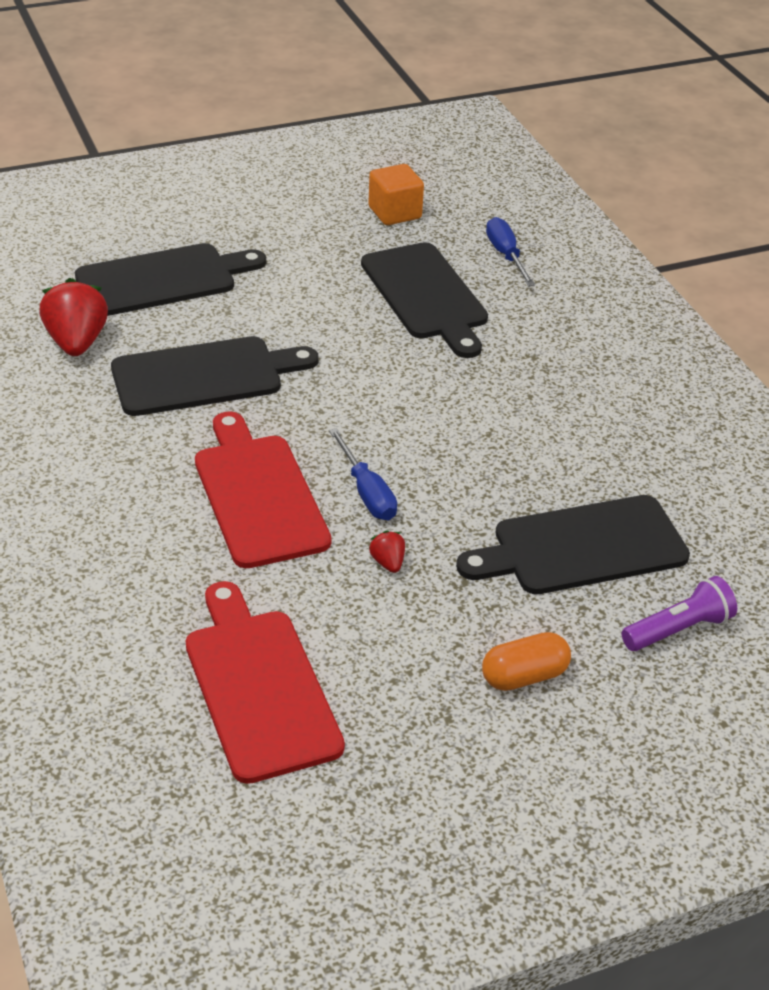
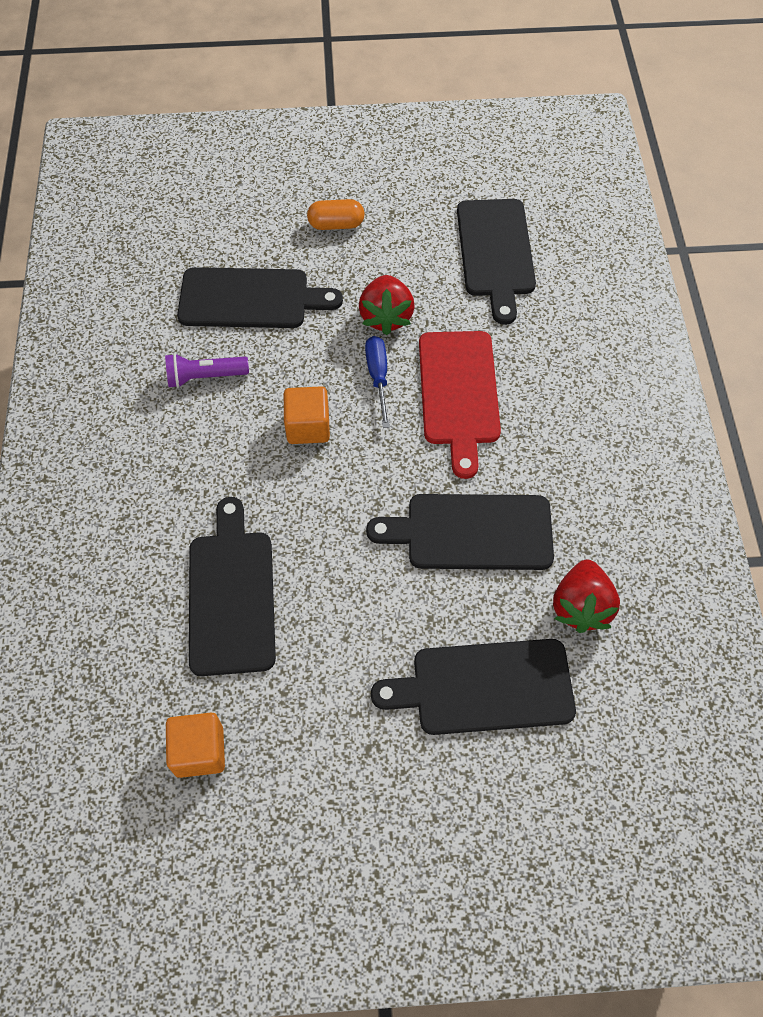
camera: 160 degrees left, 20 degrees up
red cutting board [186,581,345,784] -> black cutting board [457,199,536,325]
red strawberry [369,530,405,573] -> red strawberry [359,275,415,335], size x2.13
blue screwdriver [486,217,535,286] -> none
purple flashlight [622,576,737,651] -> purple flashlight moved to [165,353,249,388]
none -> orange cube [284,386,330,444]

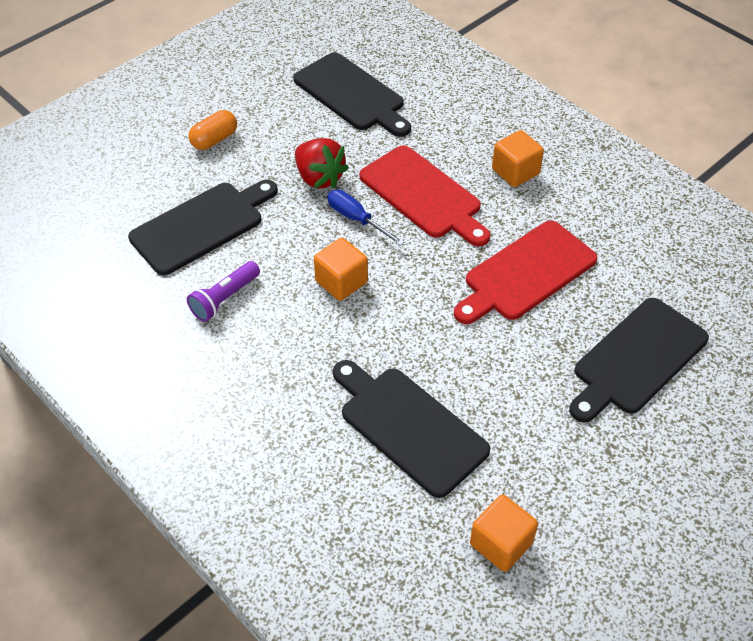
camera: 40 degrees left, 10 degrees down
black cutting board [366,494,554,570] -> red cutting board [454,221,597,324]
red strawberry [553,560,620,633] -> none
none -> orange cube [492,130,544,187]

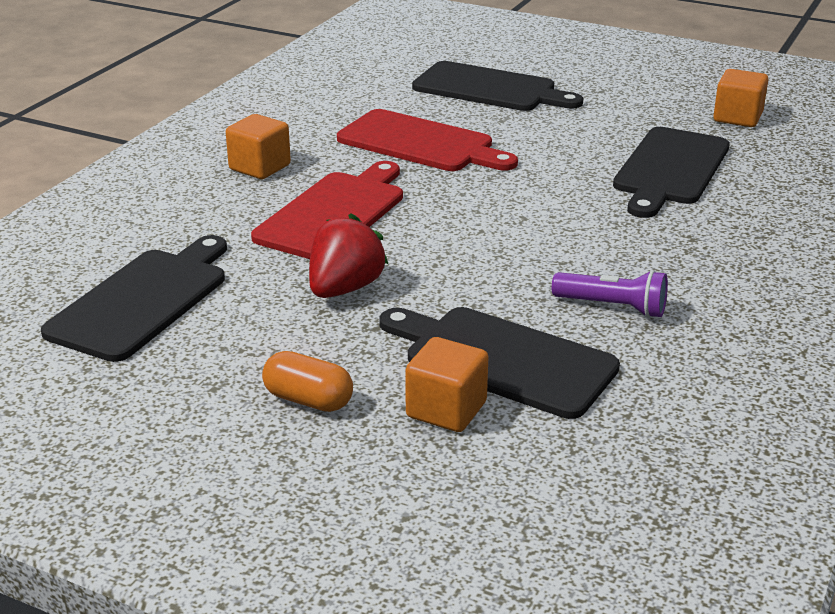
camera: 110 degrees left, 20 degrees down
orange cube [314,238,368,301] -> orange cube moved to [405,337,488,432]
blue screwdriver [327,190,404,246] -> none

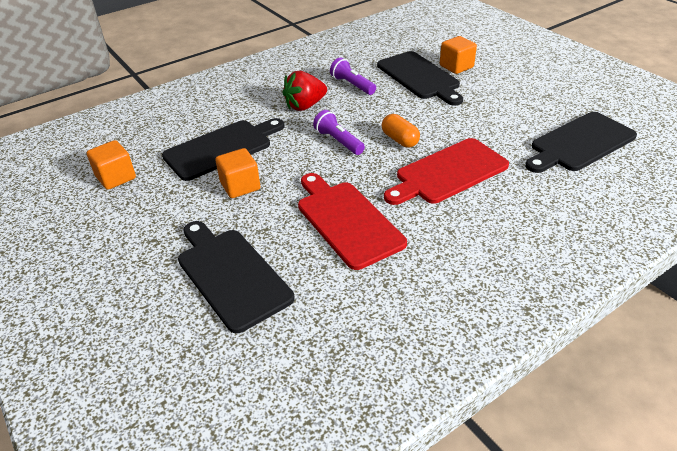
camera: 150 degrees left, 10 degrees up
orange cube [226,114,291,179] -> orange cube moved to [215,148,261,198]
orange capsule [262,351,353,412] -> orange capsule moved to [381,114,420,147]
red strawberry [309,213,388,298] -> red strawberry moved to [282,71,327,111]
none -> purple flashlight [313,110,365,155]

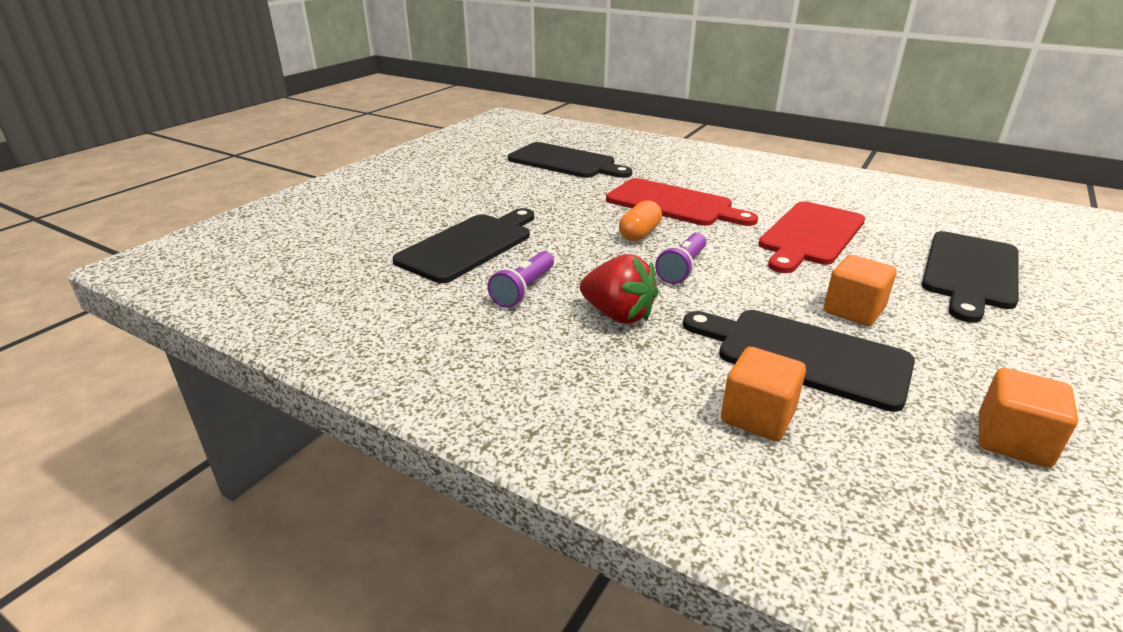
camera: 115 degrees left, 10 degrees down
orange cube [440,36,477,74] -> orange cube moved to [721,347,806,441]

